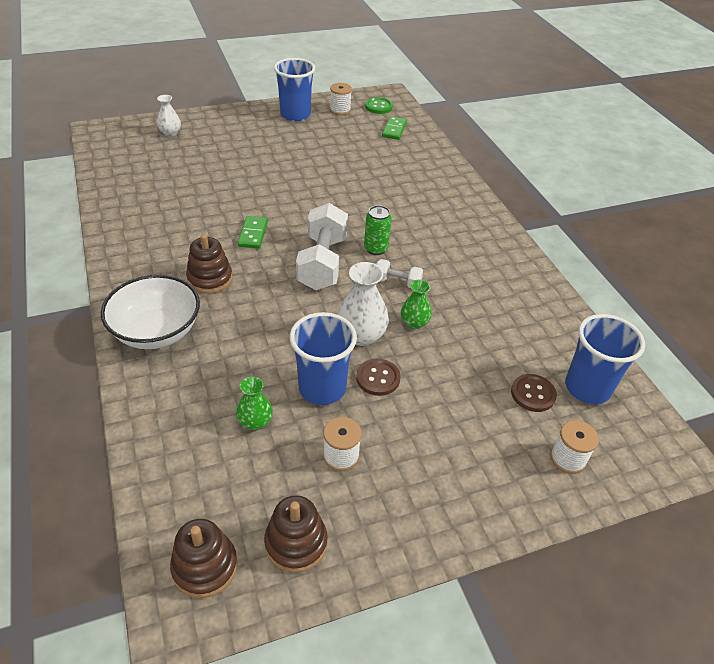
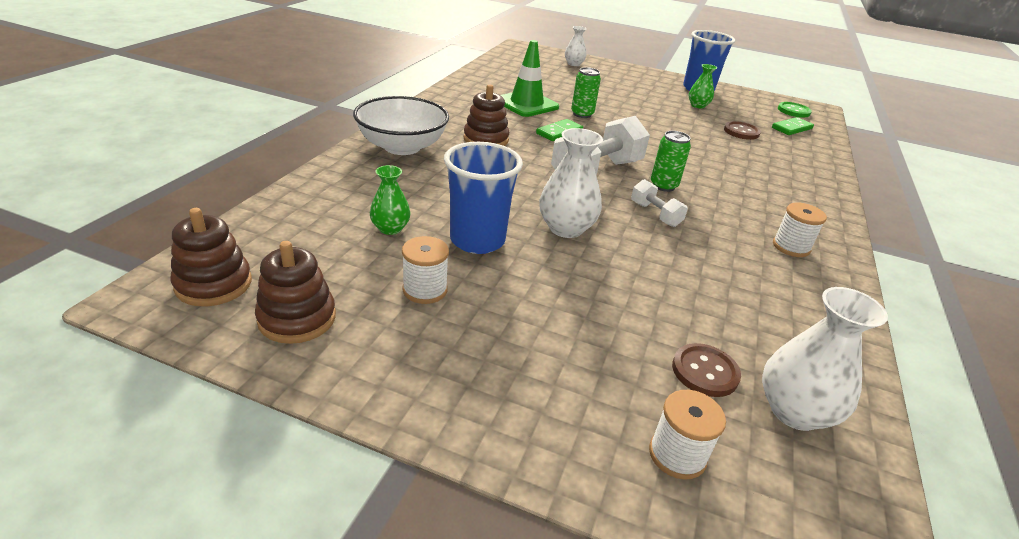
camera: 40 degrees right, 10 degrees down
white spool [330,83,352,115] -> white spool moved to [773,202,827,257]
brown button [356,358,401,396] -> brown button moved to [724,121,761,140]
green vase [401,280,432,329] -> green vase moved to [688,64,717,108]
blue cup [565,314,645,404] -> white vase [762,287,888,431]
none -> green traffic cone [501,40,559,117]
none -> green can [571,67,601,118]

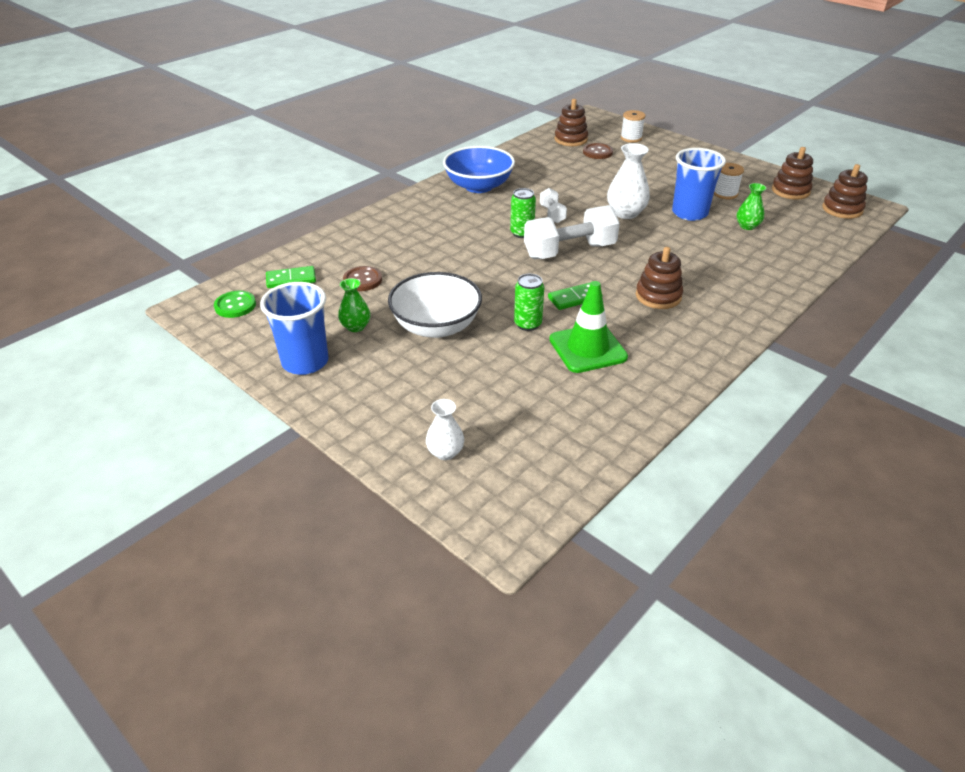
camera: 155 degrees left, 5 degrees up
white bowl [353,96,449,155] -> white bowl moved to [388,272,482,338]
white vase [762,287,888,431] -> brown stacking toy [555,99,588,146]
white spool [773,202,827,257] -> blue bowl [443,146,515,193]

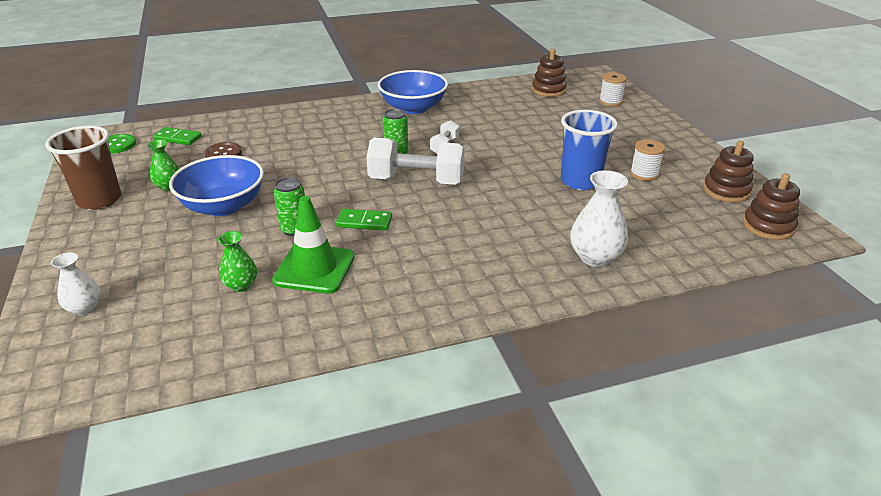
camera: 30 degrees right, 5 degrees down
blue cup [260,282,329,375] -> brown cup [45,125,121,210]
white bowl [388,272,482,338] -> blue bowl [169,155,264,216]
brown button [583,143,613,159] -> none
white vase [607,143,650,219] -> white vase moved to [570,170,628,267]
brown stacking toy [636,247,683,309] -> none
green vase [736,183,766,230] -> green vase moved to [218,231,257,292]

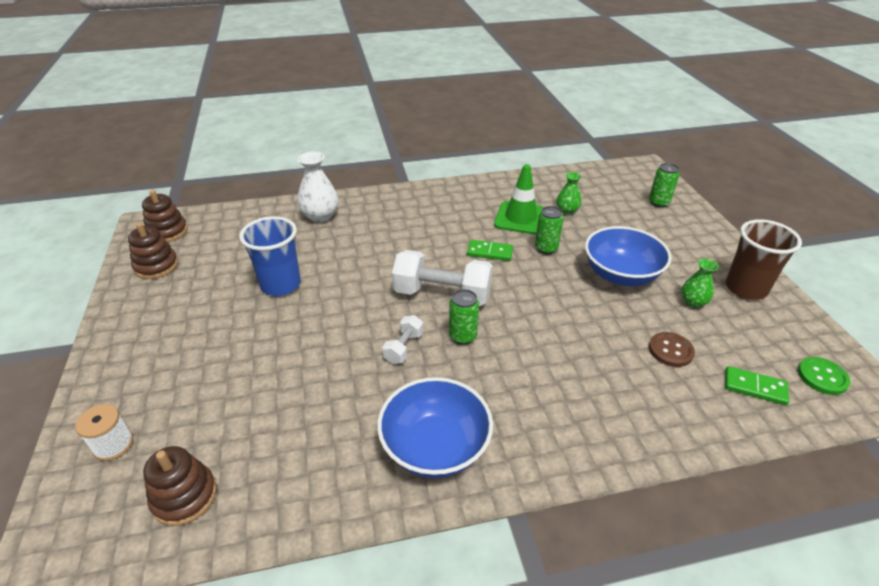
camera: 175 degrees left, 5 degrees up
white vase [51,252,101,315] -> green can [649,163,679,207]
white spool [630,139,665,181] -> none

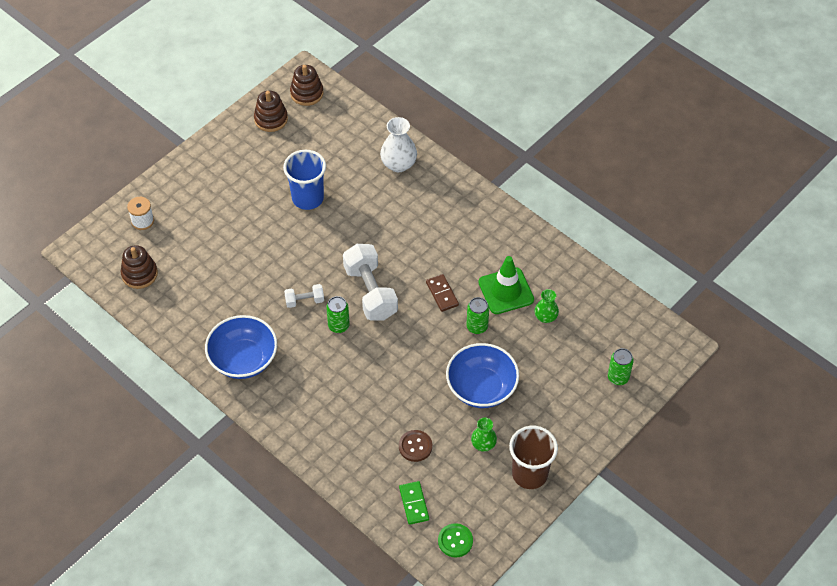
camera: 55 degrees right, 15 degrees up
green domino [467,240,513,261] -> brown domino [426,274,459,312]

